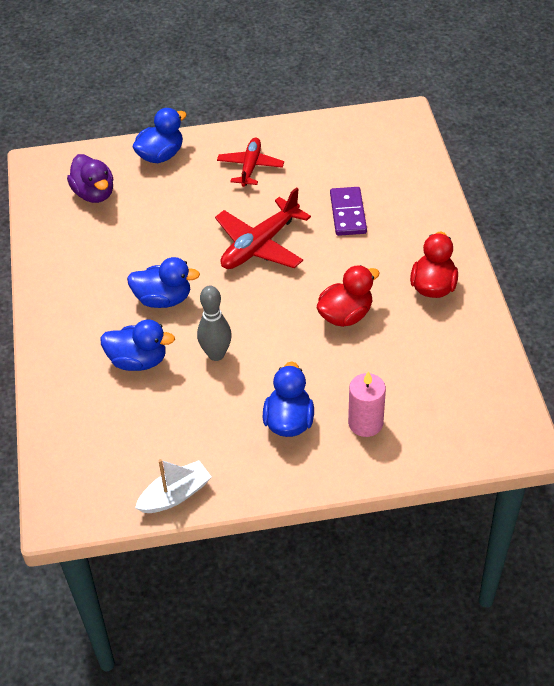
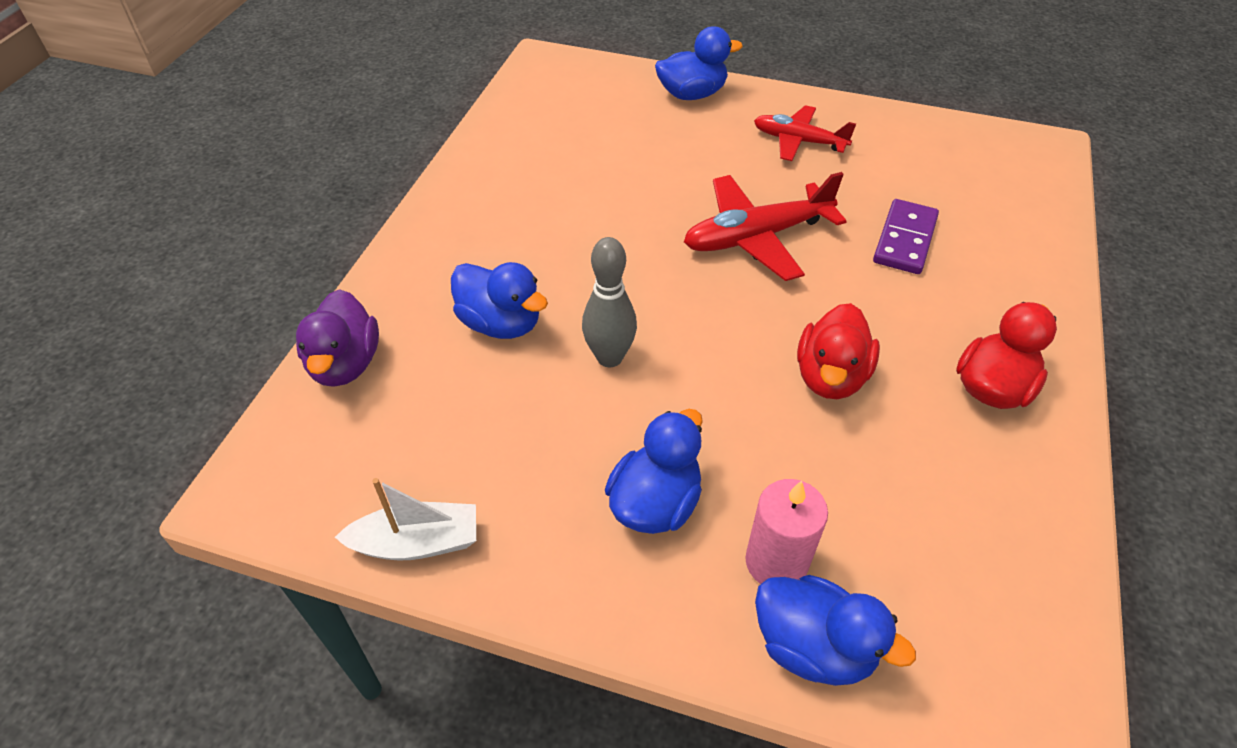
camera: 25 degrees right, 0 degrees up
purple duck [67,154,113,203] -> purple duck moved to [296,289,379,387]
blue duck [127,257,200,308] -> blue duck moved to [755,575,916,686]
red plane [217,137,284,187] -> red plane turned 105 degrees counterclockwise [754,105,856,161]
red duck [317,265,380,327] -> red duck turned 120 degrees clockwise [797,303,880,399]

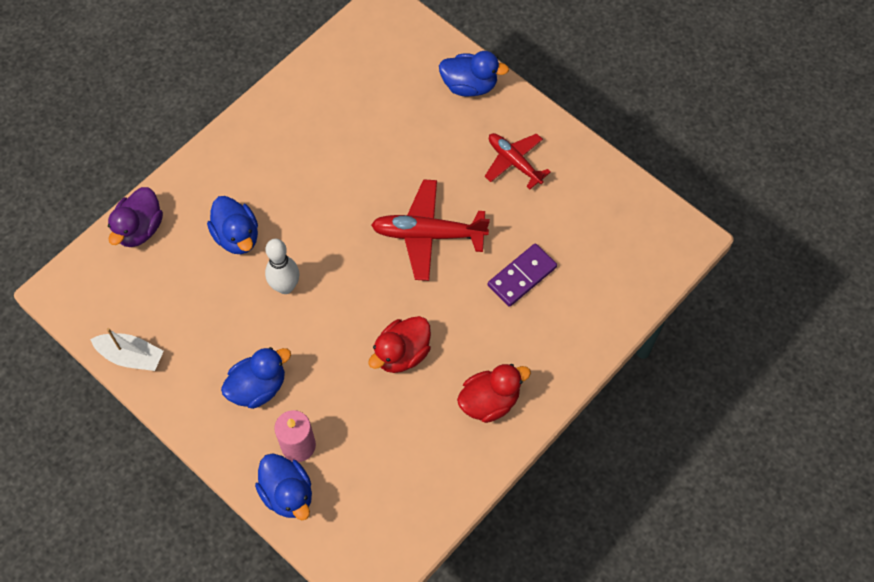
camera: 25 degrees right, 15 degrees up
grey bowling pin [582,237,637,367] -> white bowling pin [265,239,299,294]

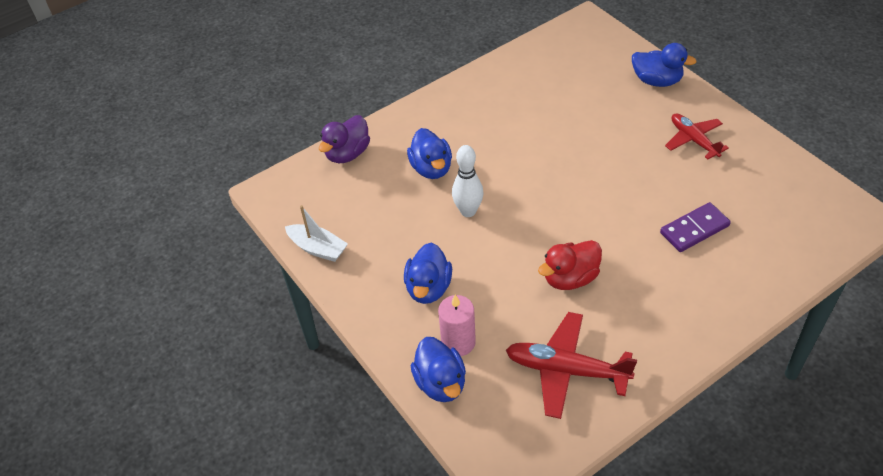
camera: 15 degrees right, 15 degrees down
blue duck [221,347,291,409] -> blue duck turned 120 degrees clockwise [404,242,452,304]
red plane [371,179,490,281] -> red plane moved to [506,312,637,419]
red duck [457,364,531,423] -> none

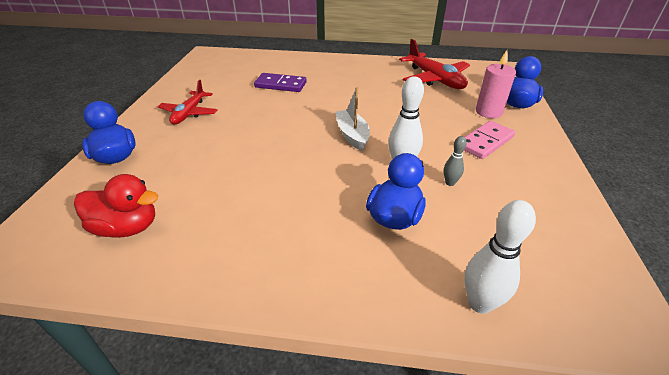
camera: 140 degrees left, 10 degrees down
white boat [285,205,348,262] -> white boat moved to [335,87,370,151]
purple duck [319,115,370,163] -> white bowling pin [464,200,536,314]
blue duck [404,242,452,304] -> pink domino [464,121,515,159]
red duck [538,240,602,290] -> red duck moved to [74,174,158,238]
none -> grey bowling pin [444,136,467,186]

